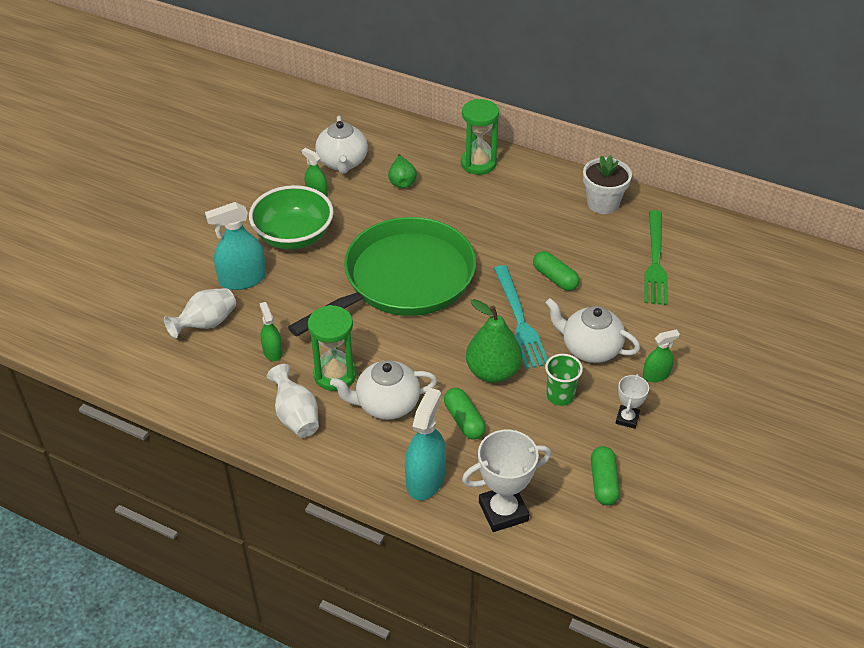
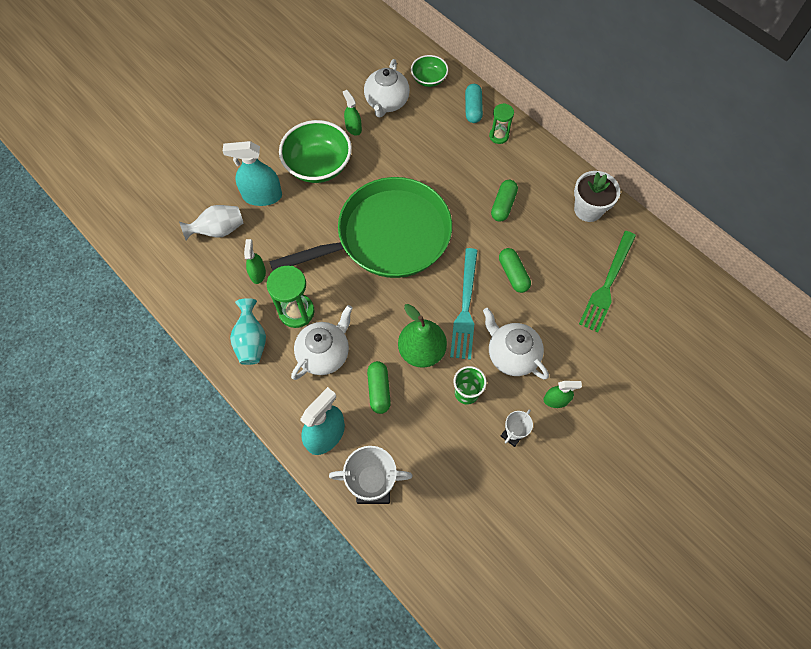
camera: 20 degrees right, 20 degrees up
white vase [267,364,319,437] -> turquoise vase [230,298,266,365]
white teapot [330,361,437,420] -> white teapot turned 120 degrees clockwise [291,305,353,380]
green pear [388,154,417,188] -> none
green hourglass [461,99,499,175] -> green hourglass [489,103,514,144], size x0.62
green capsule [591,446,620,505] -> green capsule moved to [491,180,518,222]
none -> green bowl [411,55,448,87]
none -> turquoise capsule [465,84,483,123]

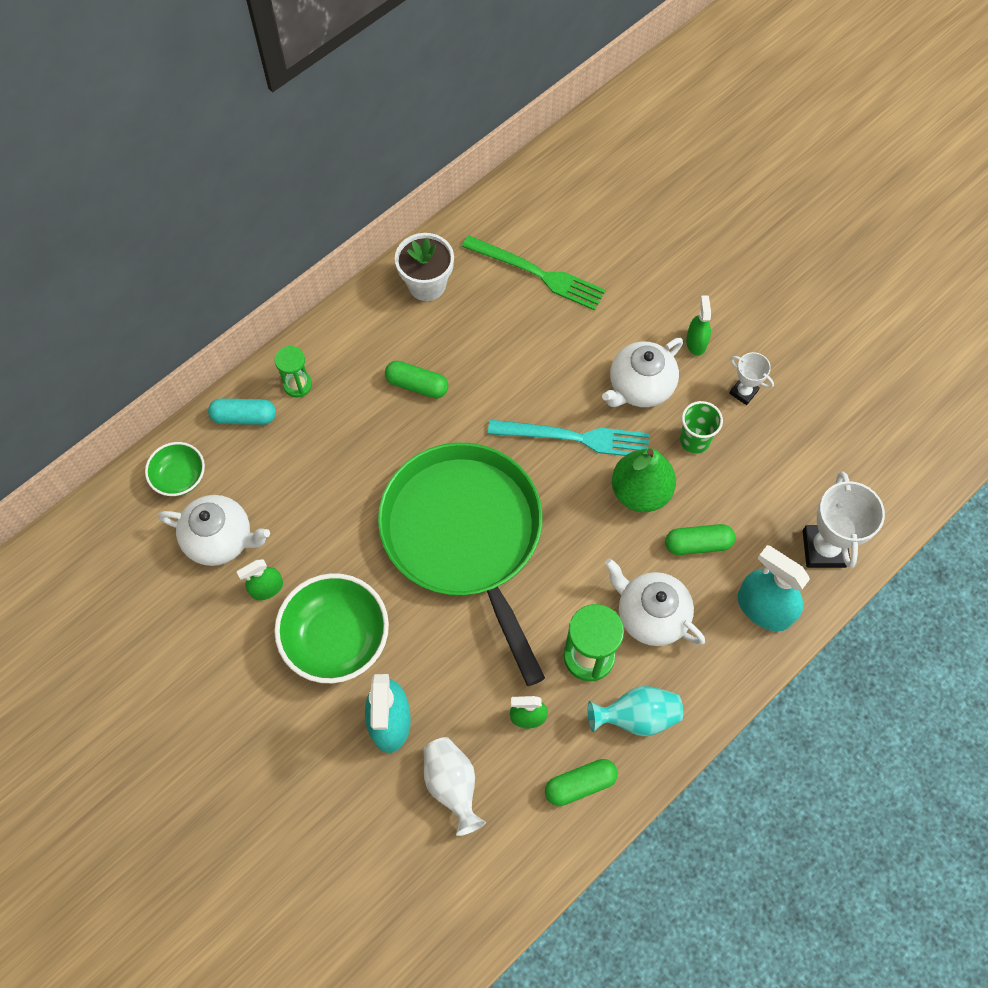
camera: 90 degrees left, 0 degrees up
green capsule [499,248,531,293] -> green capsule moved to [545,759,618,806]

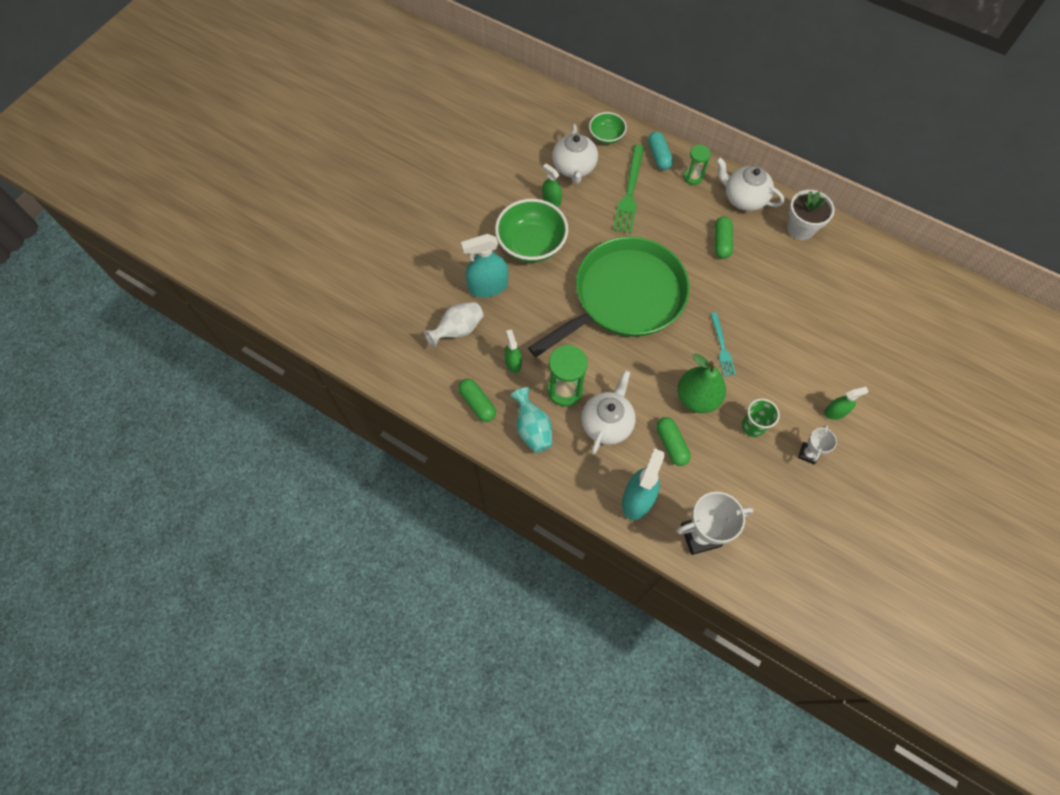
camera: 75 degrees right, 0 degrees up
green fork [462,235,606,311] -> green fork moved to [613,145,644,234]
turquoise fork [488,420,649,456] -> turquoise fork [710,312,736,377], size x0.60
white teapot [602,338,683,407] -> white teapot moved to [716,157,785,211]

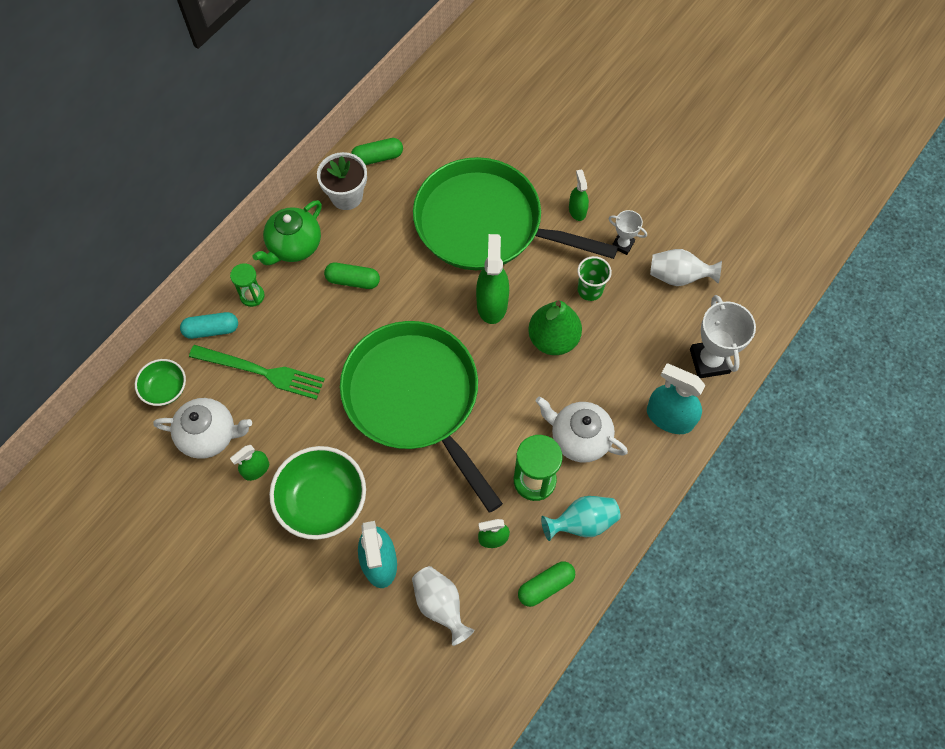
camera: 85 degrees left, 0 degrees up
green capsule [656,417,691,466] -> green capsule moved to [351,138,403,165]
turquoise fork [710,312,736,377] -> green spray bottle [476,234,509,324]
white teapot [716,157,785,211] -> green teapot [253,200,322,265]
none -> green pan [413,157,618,270]
none -> white vase [650,249,722,286]

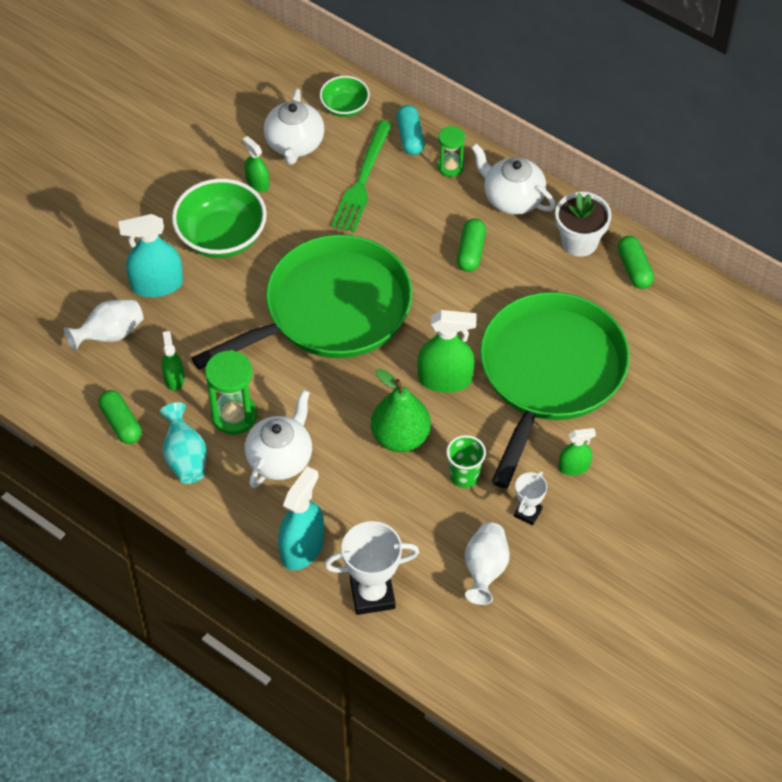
camera: 90 degrees right, 10 degrees down
green teapot [253,200,322,265] -> white teapot [471,143,556,215]

